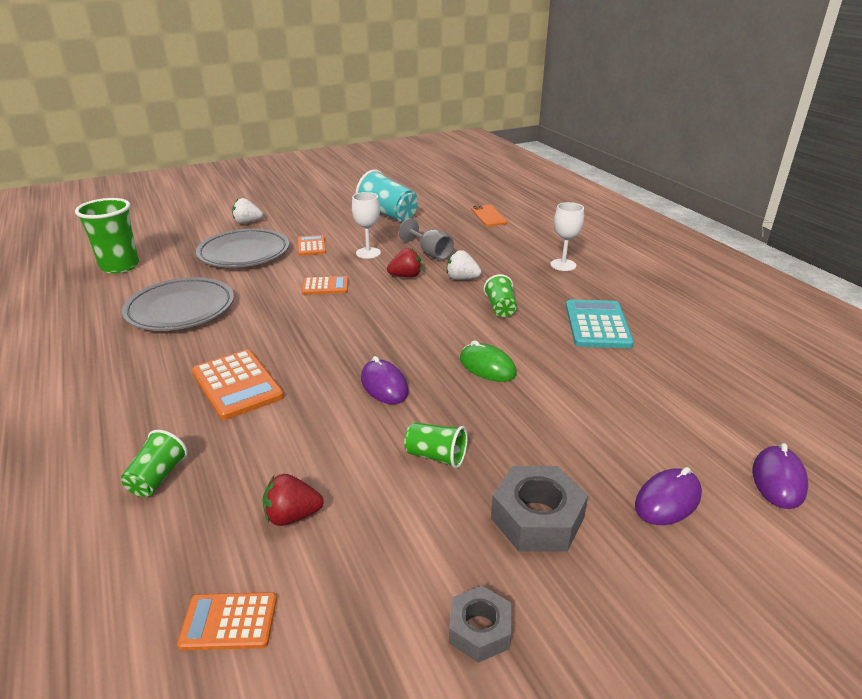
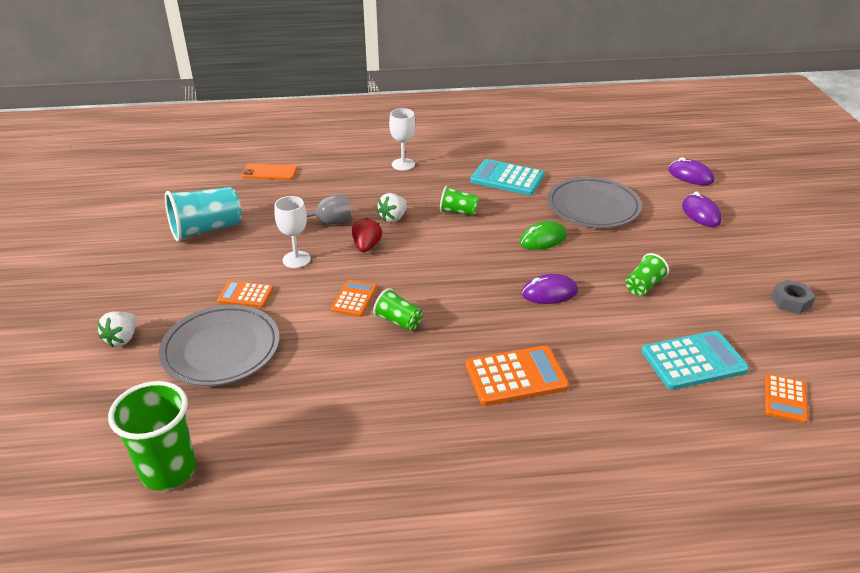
camera: 70 degrees left, 5 degrees up
green cup [121,430,188,497] -> green cup moved to [373,288,423,331]
grey plate [122,277,234,331] -> grey plate moved to [548,177,642,228]
red strawberry [263,474,324,526] -> turquoise calculator [641,331,749,390]
grey nut [491,466,588,552] -> none

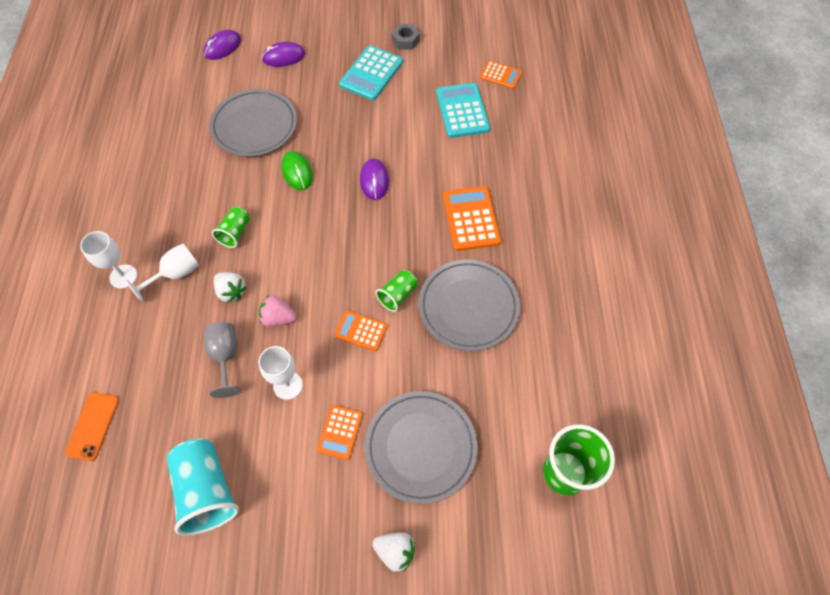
camera: 85 degrees left, 25 degrees up
red strawberry [352,218,382,253] -> pink strawberry [259,295,296,327]
turquoise calculator [470,159,545,195] -> turquoise calculator moved to [339,45,403,101]
green cup [626,253,669,296] -> none
none -> white goblet [125,244,199,303]
none -> grey plate [419,259,520,351]

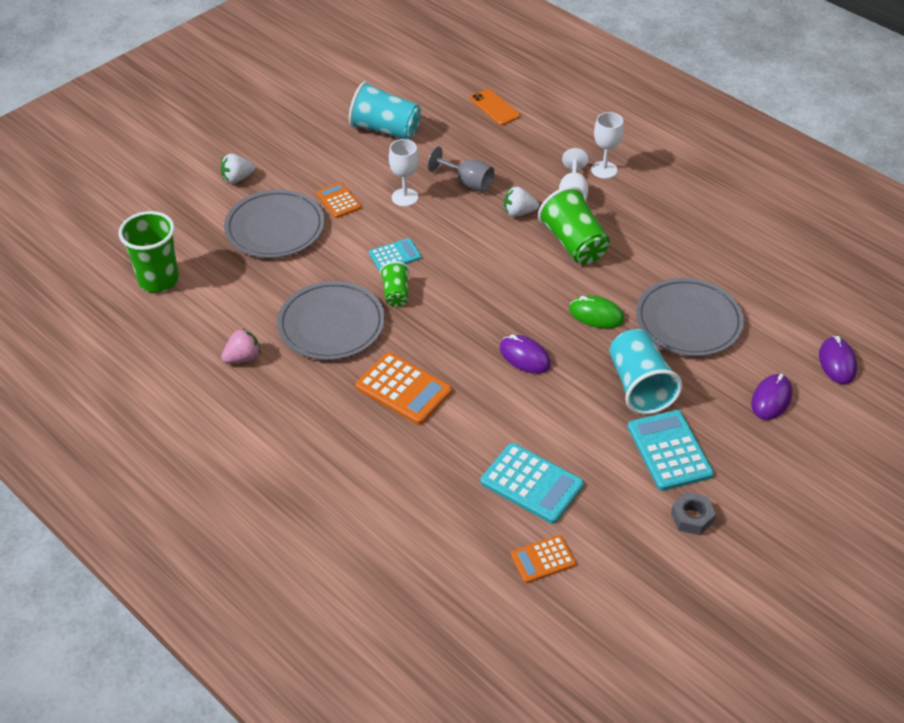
camera: 135 degrees right, 15 degrees down
green cup [212,207,250,248] -> green cup [538,186,610,264], size x1.81
pink strawberry [259,295,296,327] -> pink strawberry moved to [221,328,261,364]
orange calculator [334,310,388,351] -> turquoise calculator [369,238,422,271]
none -> turquoise cup [609,329,683,414]

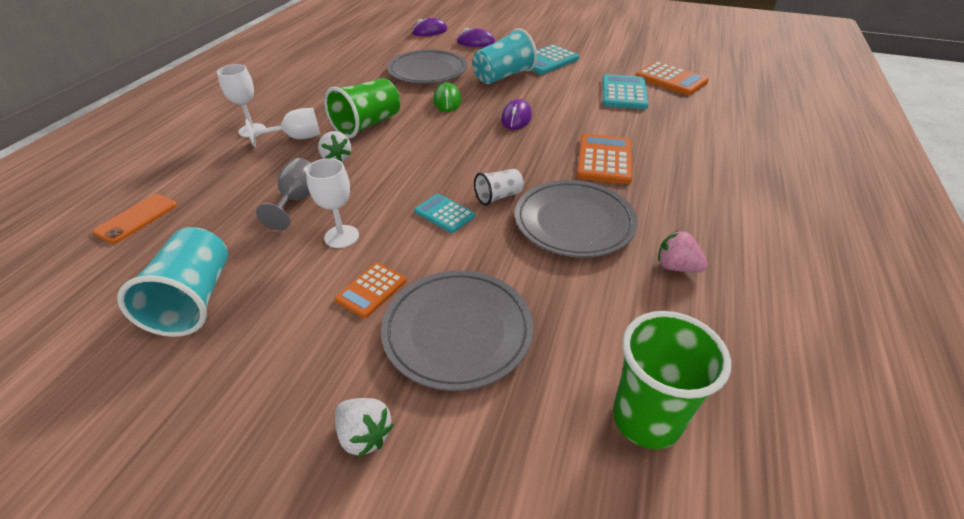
camera: 115 degrees left, 5 degrees down
green cup [380,261,410,307] -> white cup [474,169,524,205]
orange calculator [511,535,576,583] -> orange calculator [635,61,709,95], size x1.65
grey nut [671,492,716,535] -> none

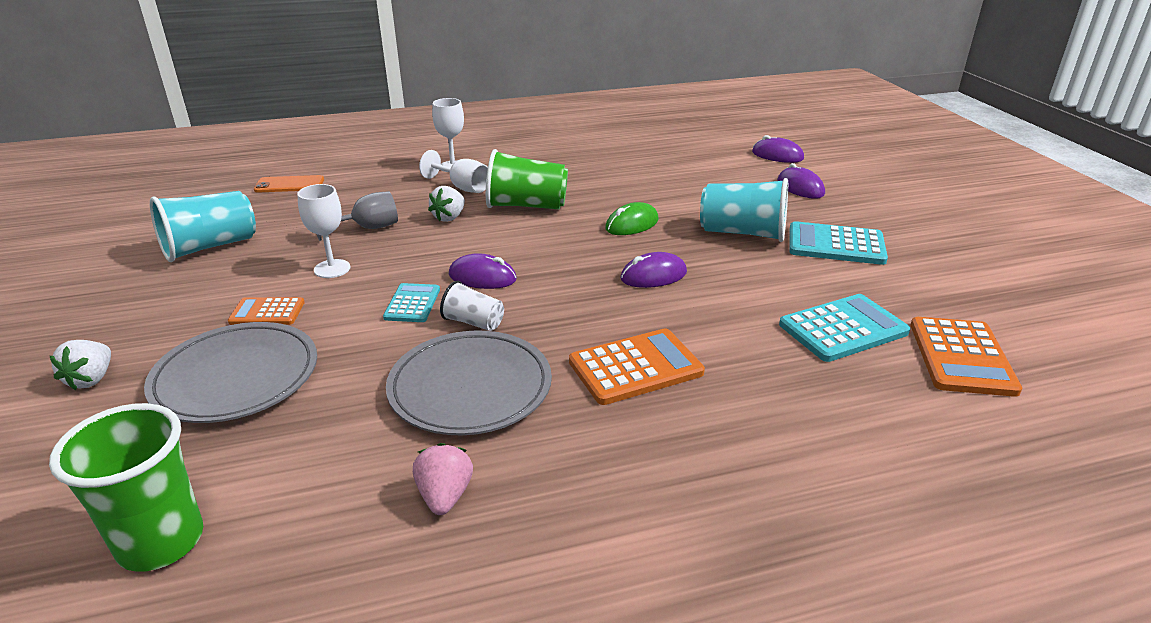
camera: 55 degrees right, 10 degrees down
grey plate [387,49,467,84] -> none
none -> purple mouse [449,253,517,289]

